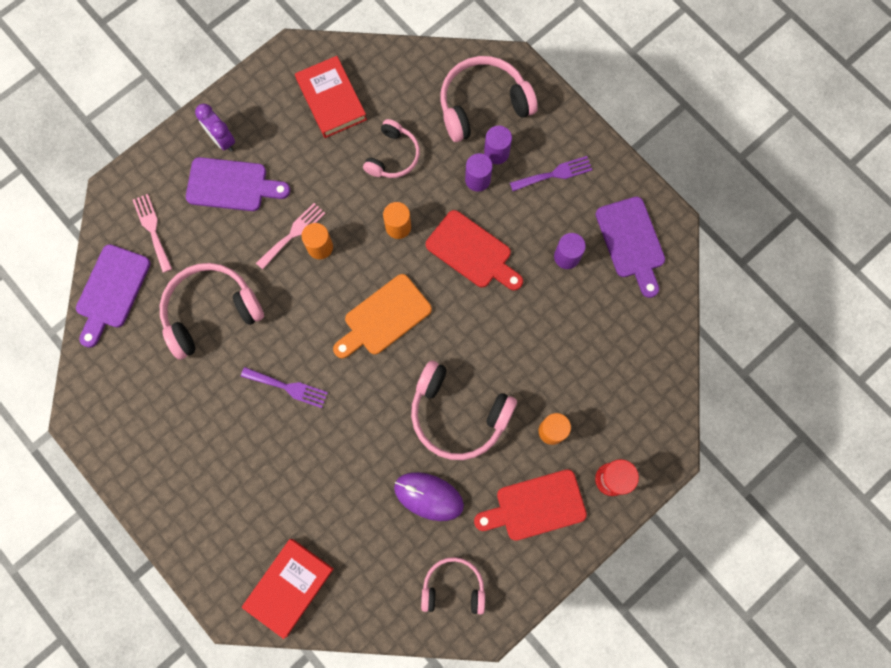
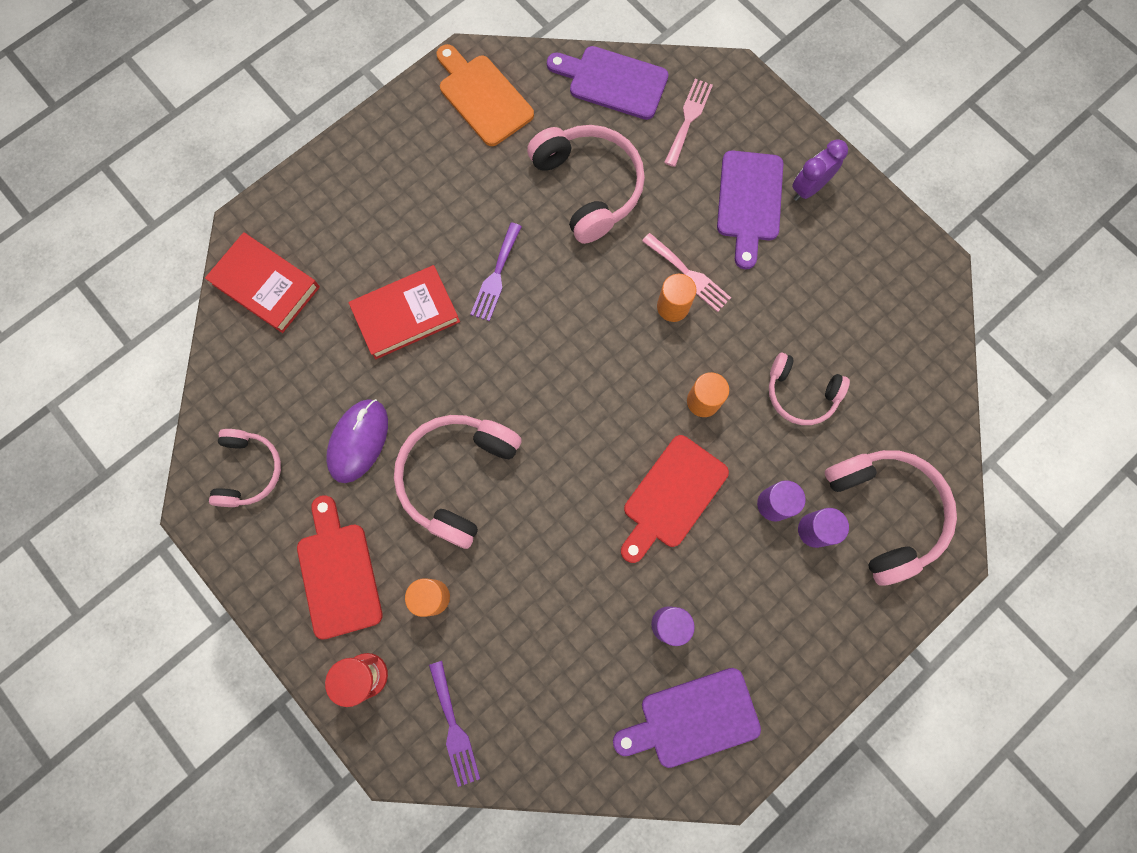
camera: 90 degrees right, 0 degrees up
pink fork [133,194,172,273] -> pink fork turned 45 degrees counterclockwise [664,79,713,167]
red book [295,56,367,138] -> red book moved to [348,265,460,360]
orange cutting board [333,274,432,359] -> orange cutting board moved to [437,44,534,146]
purple fork [510,156,592,191] -> purple fork moved to [429,661,480,787]

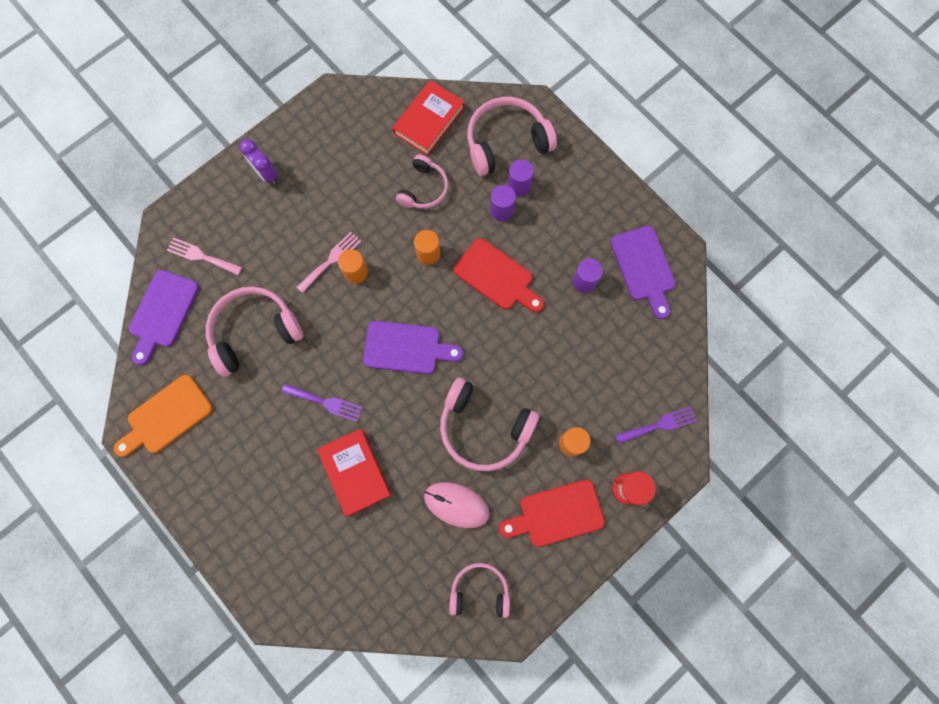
camera: 90 degrees left, 0 degrees up
red book [205,232,320,333] -> red book moved to [392,80,465,156]
purple mouse [326,399,388,483] -> pink mouse [424,482,489,528]
purple cutting board [717,150,783,269] -> purple cutting board moved to [363,321,463,374]

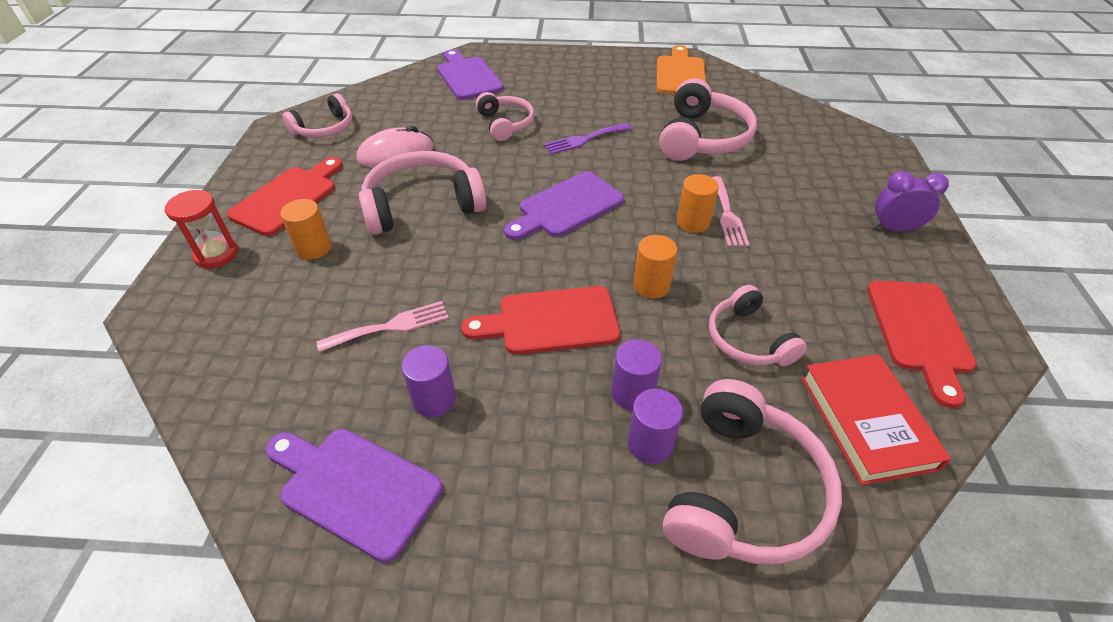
camera: 135 degrees right, 30 degrees down
purple cutting board [129,270,199,365] -> purple cutting board moved to [437,49,504,100]
pink fork [167,237,242,275] -> pink fork moved to [316,301,449,352]
red book [317,429,391,516] -> pink headphones [476,92,534,141]
purple fork [615,406,697,444] -> none
none -> red cutting board [867,280,977,408]

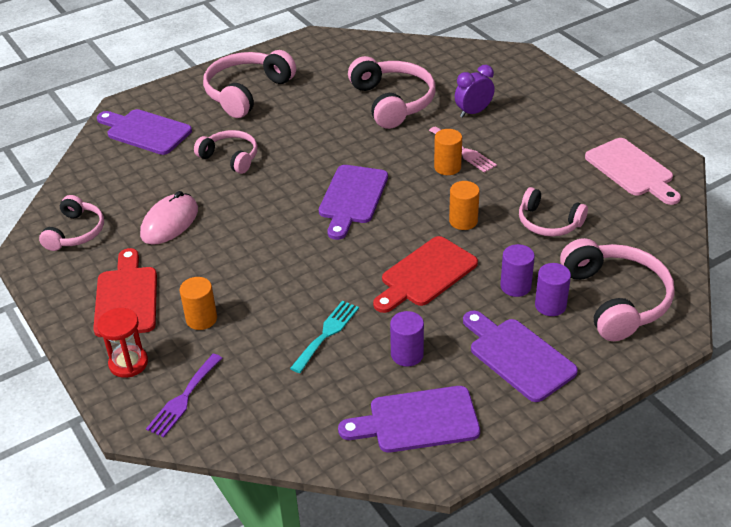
camera: 35 degrees left, 5 degrees down
pink fork [316,301,449,352] -> turquoise fork [290,301,359,373]
pink headphones [359,151,486,235] -> pink headphones moved to [203,50,296,118]
purple fork [544,123,632,154] -> purple fork moved to [146,354,222,437]
orange cutting board [657,45,706,94] -> none
red book [801,354,951,485] -> none
red cutting board [867,280,977,408] -> pink cutting board [585,138,681,205]
purple clock [872,171,949,232] -> purple clock moved to [455,65,495,118]
none -> purple cutting board [463,311,578,402]

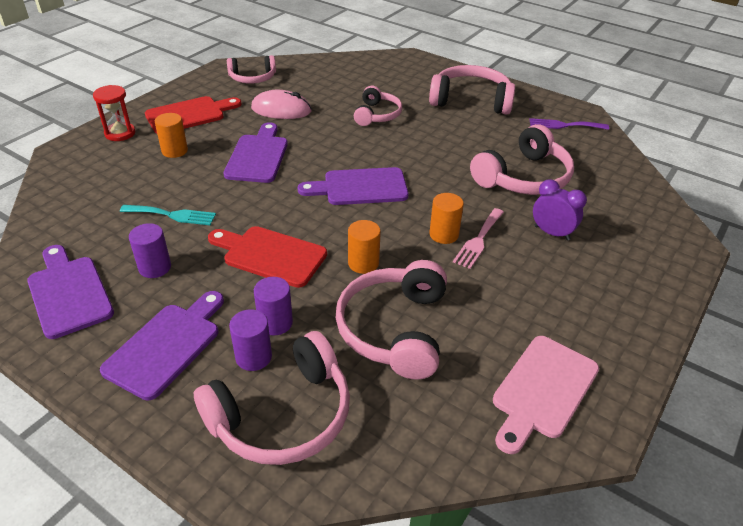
camera: 65 degrees right, 0 degrees up
purple cutting board [97,109,192,155] -> purple cutting board moved to [223,122,288,183]
purple fork [146,354,222,437] -> purple fork moved to [529,118,609,130]
pink headphones [519,187,588,237] -> pink headphones [335,260,447,380], size x1.62

